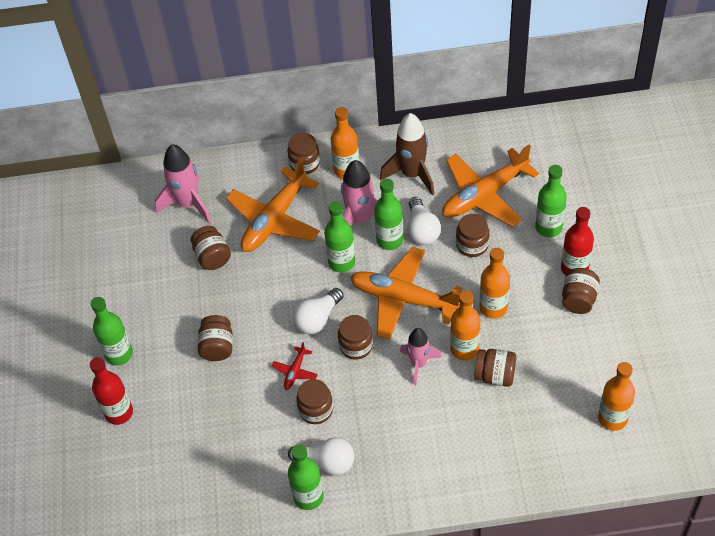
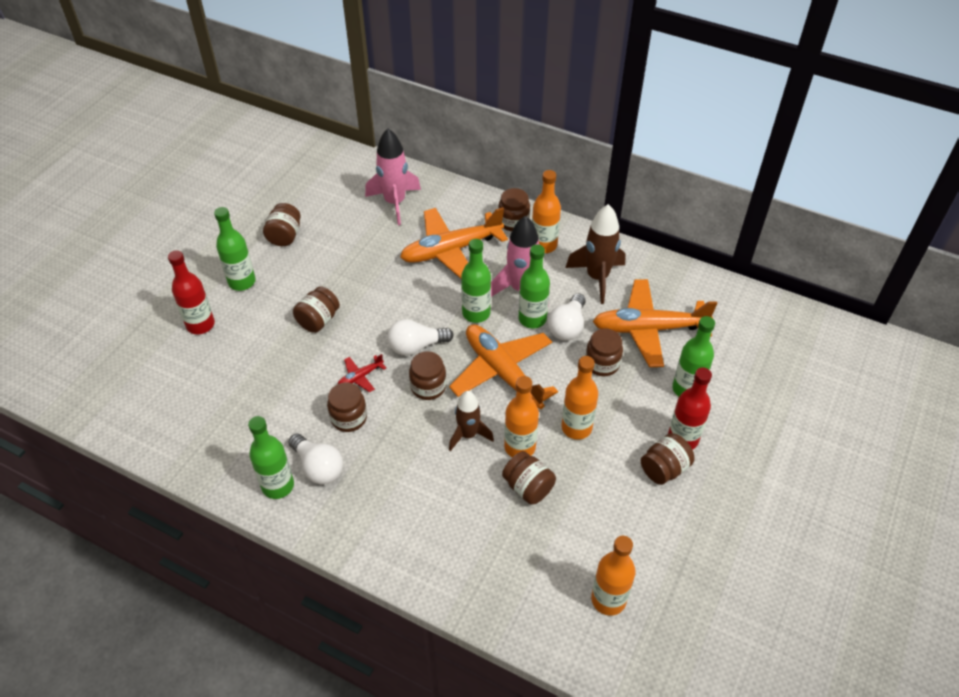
camera: 30 degrees right, 5 degrees down
brown jar [191,226,231,270] -> brown jar moved to [263,203,301,246]
pink rocket [400,328,442,385] -> brown rocket [449,391,494,451]

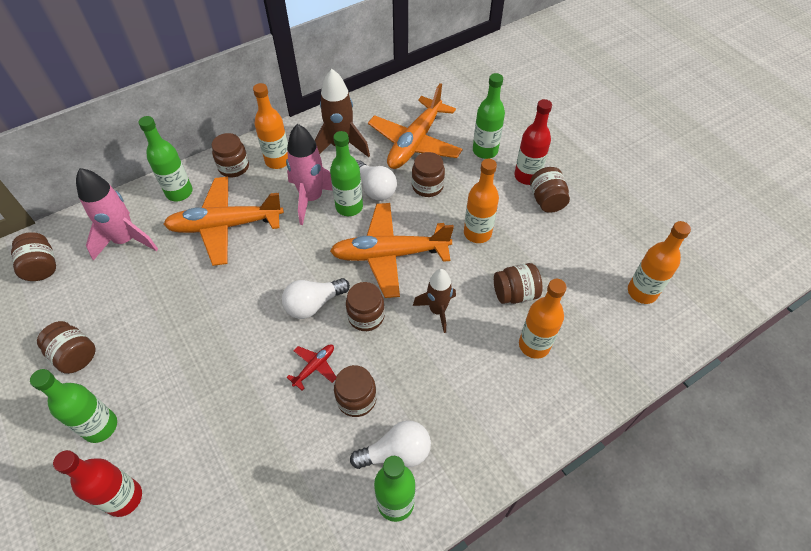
camera: 60 degrees left, 5 degrees up
brown jar [293,286,340,333] -> brown jar moved to [11,232,56,281]
red plane [338,354,386,392] -> red plane turned 135 degrees counterclockwise [286,344,336,391]
white light bulb [387,319,454,356] -> white light bulb turned 45 degrees clockwise [282,278,350,319]
orange plane [400,207,508,278] -> orange plane turned 75 degrees clockwise [163,177,284,266]
green bottle [461,239,491,323] -> green bottle moved to [138,116,193,202]
orange bottle [504,376,539,457] -> orange bottle moved to [519,279,567,359]

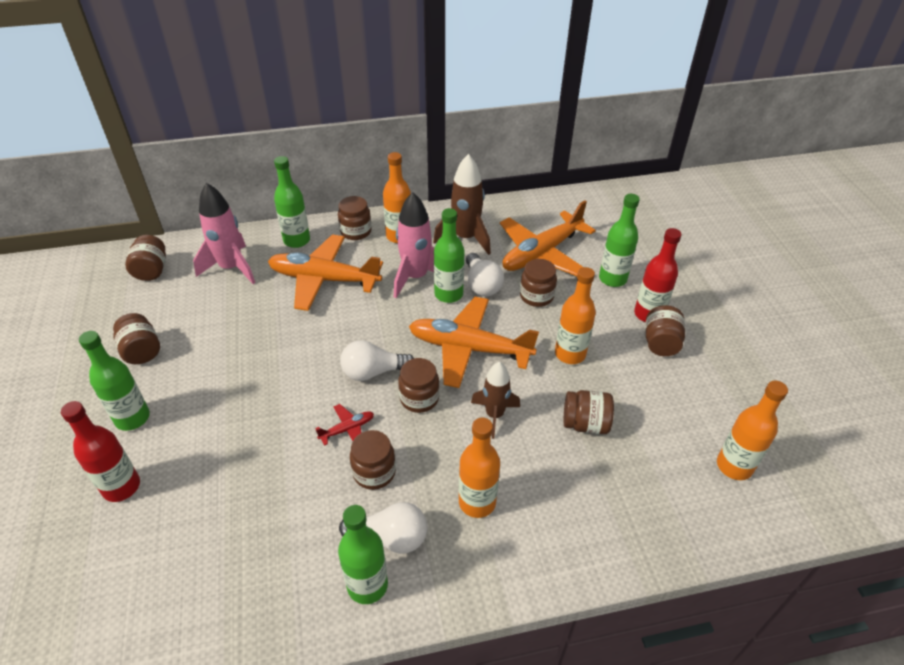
camera: 20 degrees right, 10 degrees down
orange bottle [519,279,567,359] -> orange bottle moved to [459,417,500,518]

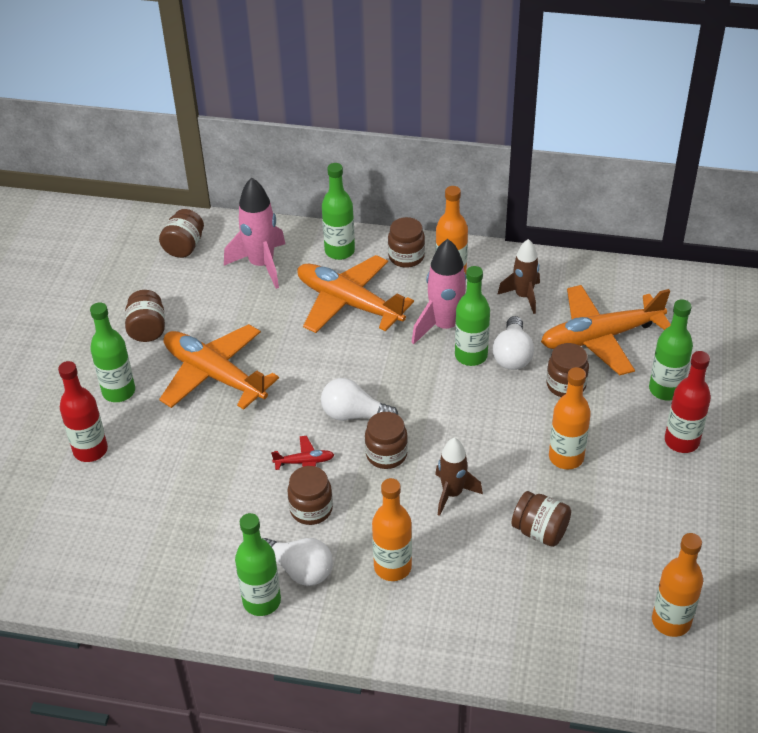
camera: 25 degrees right, 0 degrees up
orange plane [409,297,539,388] -> orange plane moved to [159,324,279,410]
brown rocket [433,154,491,255] -> brown rocket [498,239,540,314], size x0.67
brown jar [646,305,685,356] -> none

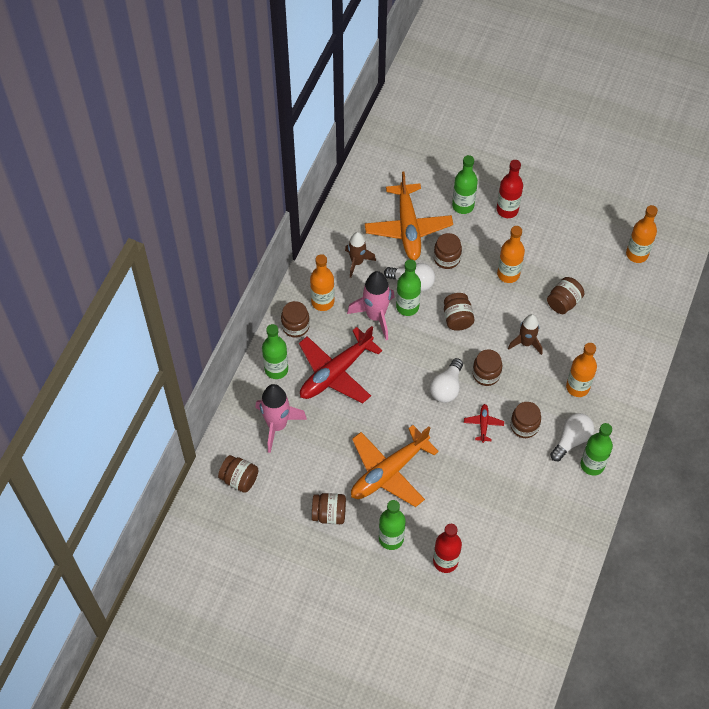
camera: 80 degrees left, 15 degrees up
orange plane [297,255,414,333] -> red plane [299,326,382,403]
none -> brown jar [444,293,474,331]

